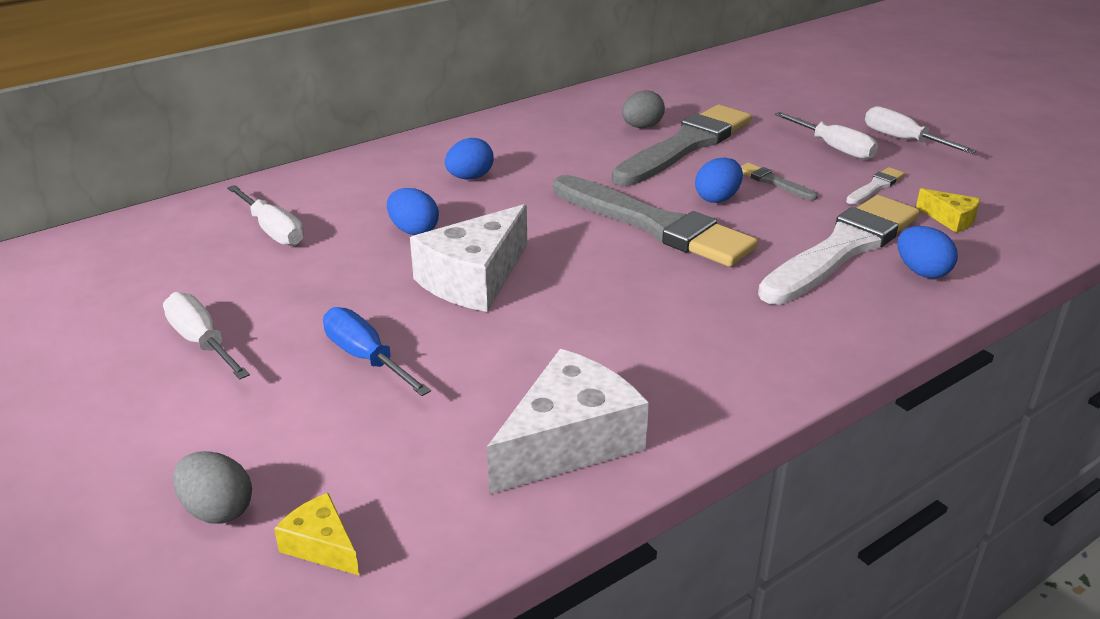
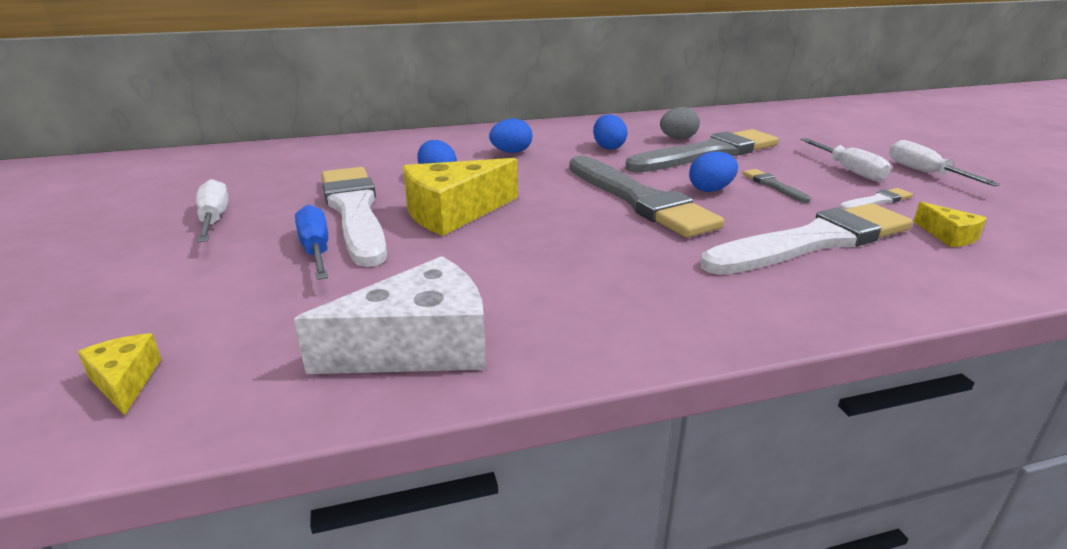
camera: 20 degrees right, 5 degrees down
grey egg [173,451,252,524] -> none
white screwdriver [227,185,304,246] -> none
white cheese [410,204,527,312] -> yellow cheese [403,158,518,236]
blue egg [897,226,958,278] -> blue egg moved to [593,114,628,150]
none -> white brush [321,167,387,267]

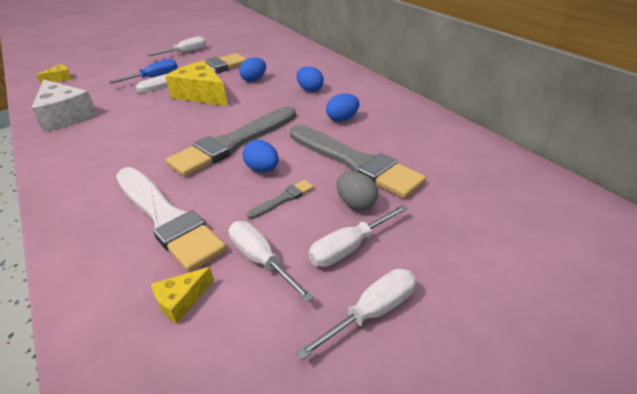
camera: 75 degrees right, 10 degrees up
grey egg [660,107,700,139] -> grey egg moved to [337,171,378,211]
white brush [839,188,913,210] -> white screwdriver [228,221,314,302]

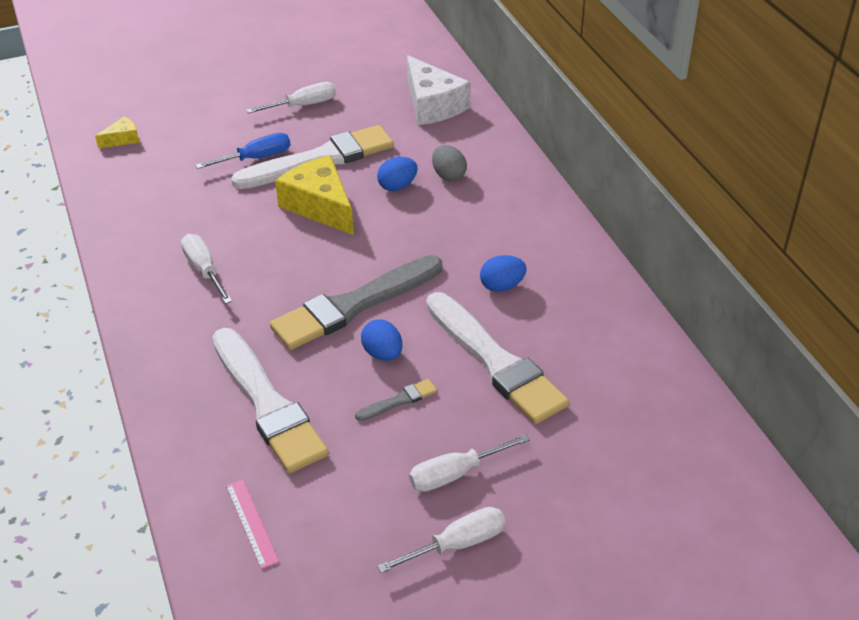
camera: 10 degrees right, 5 degrees up
white cheese [32,79,97,132] -> white cheese moved to [407,55,471,125]
yellow cheese [151,267,214,324] -> none
white screwdriver [228,221,314,302] -> white screwdriver moved to [181,234,232,304]
grey brush [290,125,426,199] -> white brush [426,292,569,424]
blue egg [297,66,324,92] -> none
grey egg [337,171,378,211] -> grey egg moved to [432,145,467,181]
none -> pink ruler [226,479,279,569]

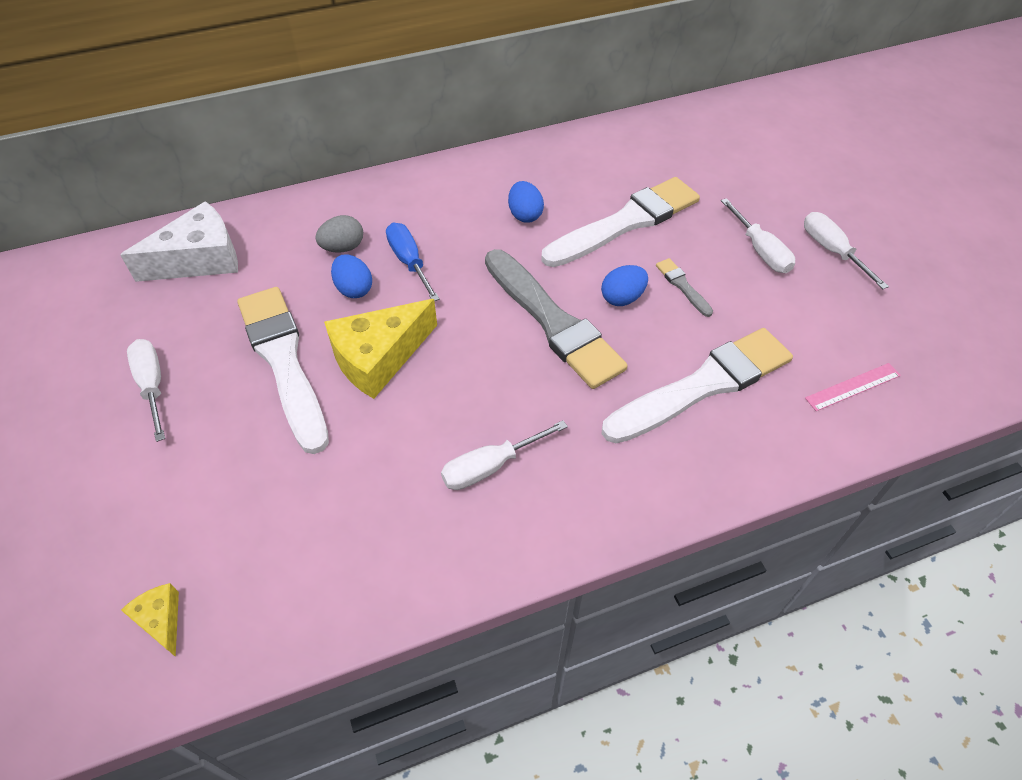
camera: 90 degrees left, 10 degrees up
blue screwdriver [195,133,291,169] -> blue screwdriver moved to [386,223,440,301]

